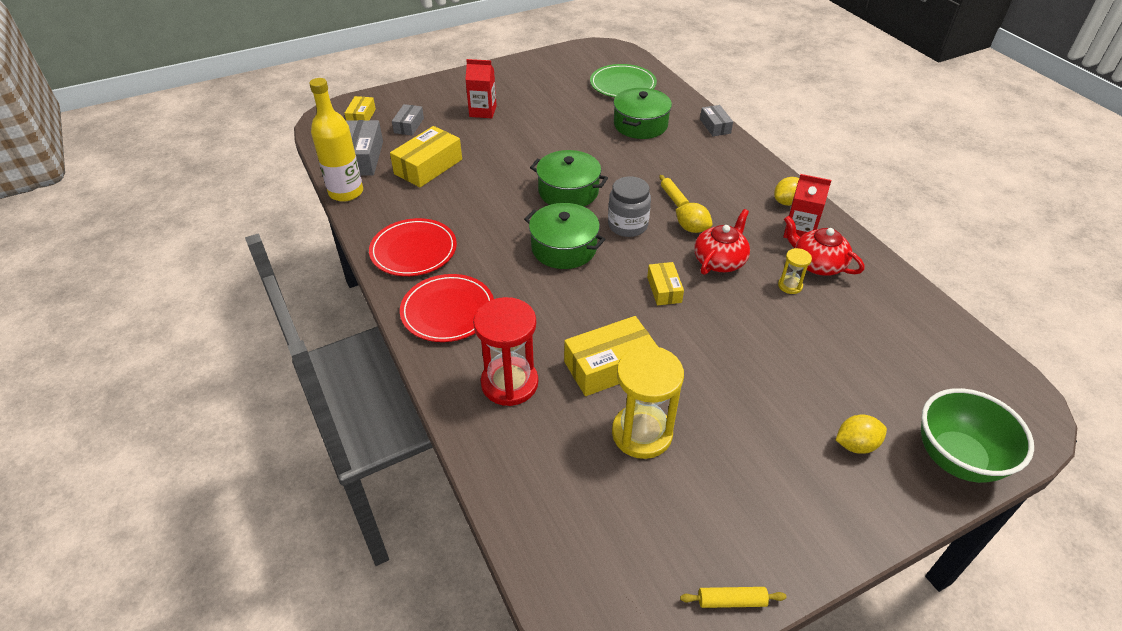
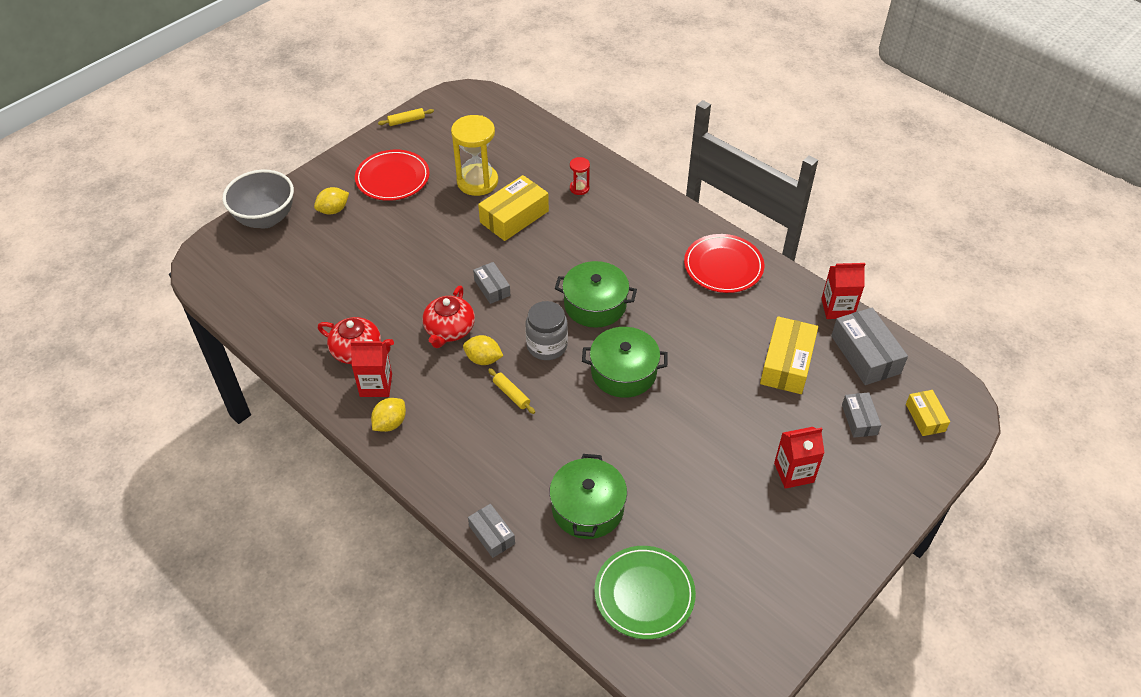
camera: 160 degrees right, 5 degrees up
yellow bottle [309,78,363,202] -> red carton [821,263,865,319]
red plate [400,274,494,342] -> red plate moved to [355,150,430,201]
red hourglass [473,297,538,406] -> red hourglass [570,157,590,195], size x0.48
yellow box [647,262,684,306] -> grey box [473,262,511,304]
yellow hourglass [778,248,812,294] -> none
green bowl [921,388,1034,483] -> grey bowl [222,170,294,228]

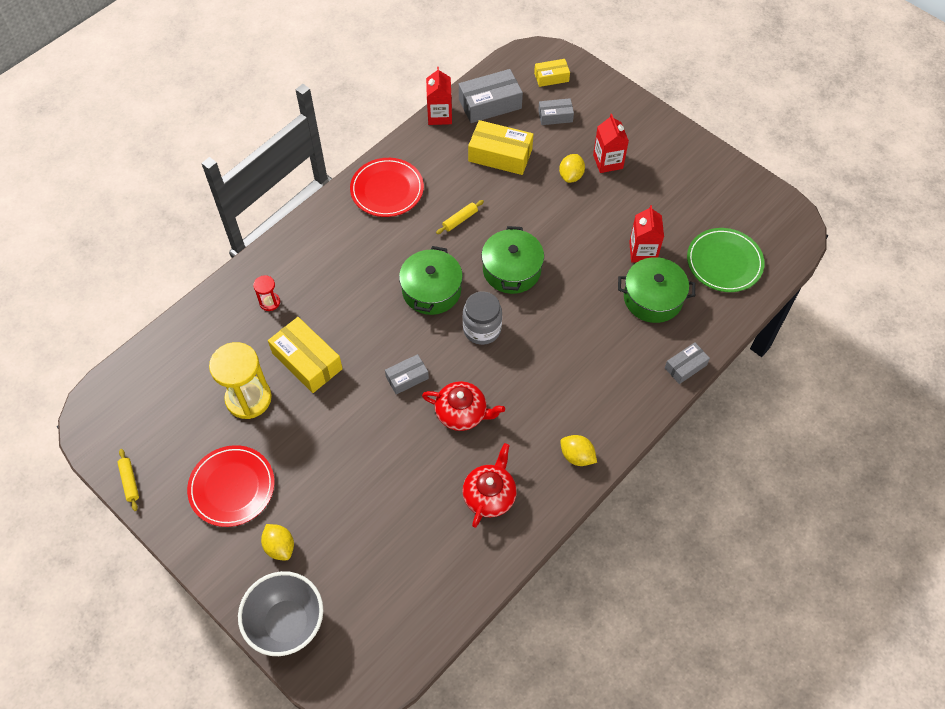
camera: 90 degrees left, 10 degrees up
red carton [350,340,392,397] -> red carton moved to [629,205,664,262]
yellow lemon [463,335,503,365] -> yellow lemon moved to [559,154,585,183]
yellow rolling pin [488,368,535,414] -> yellow rolling pin moved to [436,200,484,234]

